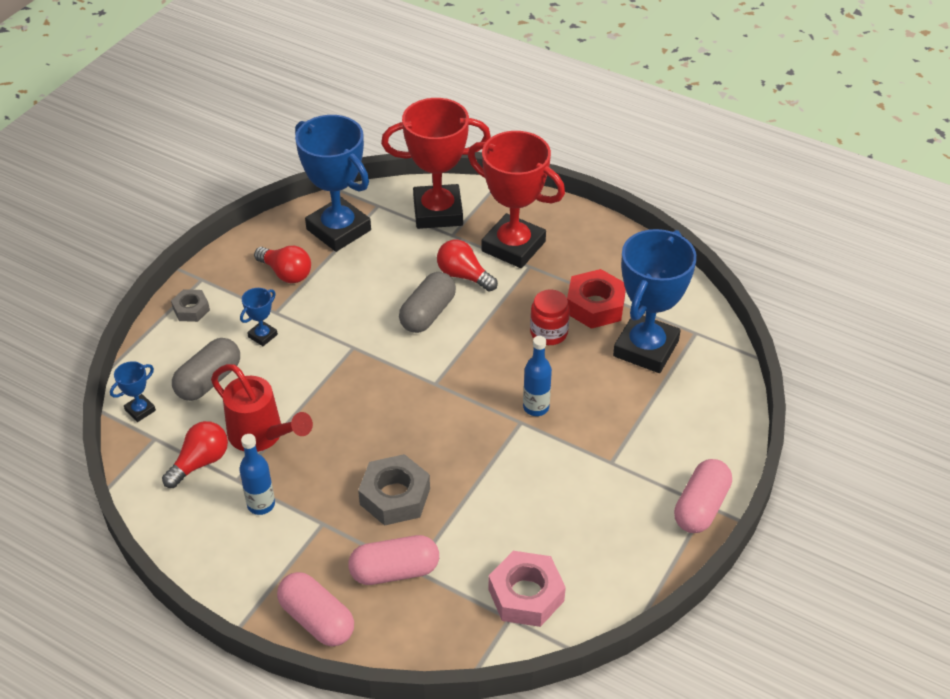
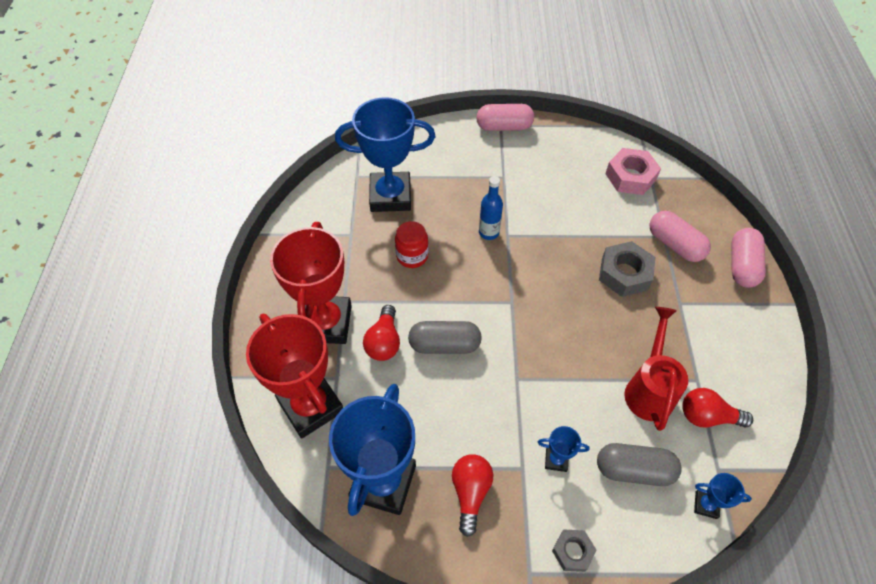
camera: 120 degrees left, 10 degrees up
blue bottle [239,434,275,515] -> none
red nut [567,269,626,329] -> none

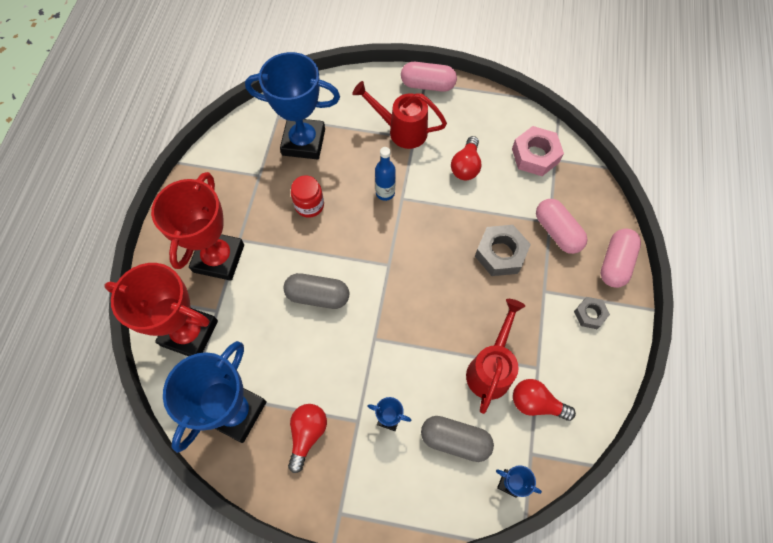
camera: 10 degrees right, 10 degrees up
red trophy [246,314,343,438] -> red trophy turned 45 degrees counterclockwise [104,263,218,356]
red light bulb [363,305,400,361] -> red light bulb moved to [451,136,481,180]
grey nut [552,530,597,572] -> grey nut moved to [574,297,610,329]
none -> red watering can [352,81,447,149]

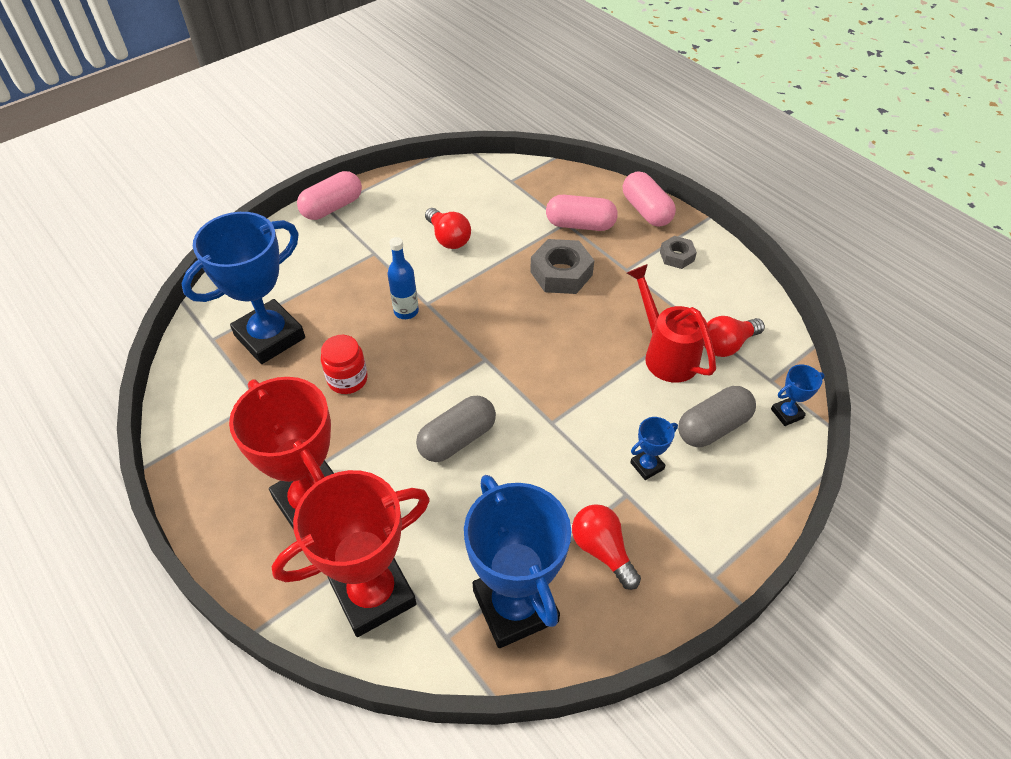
camera: 50 degrees left, 15 degrees down
red watering can [352,81,447,149] -> none
pink nut [512,126,564,176] -> none

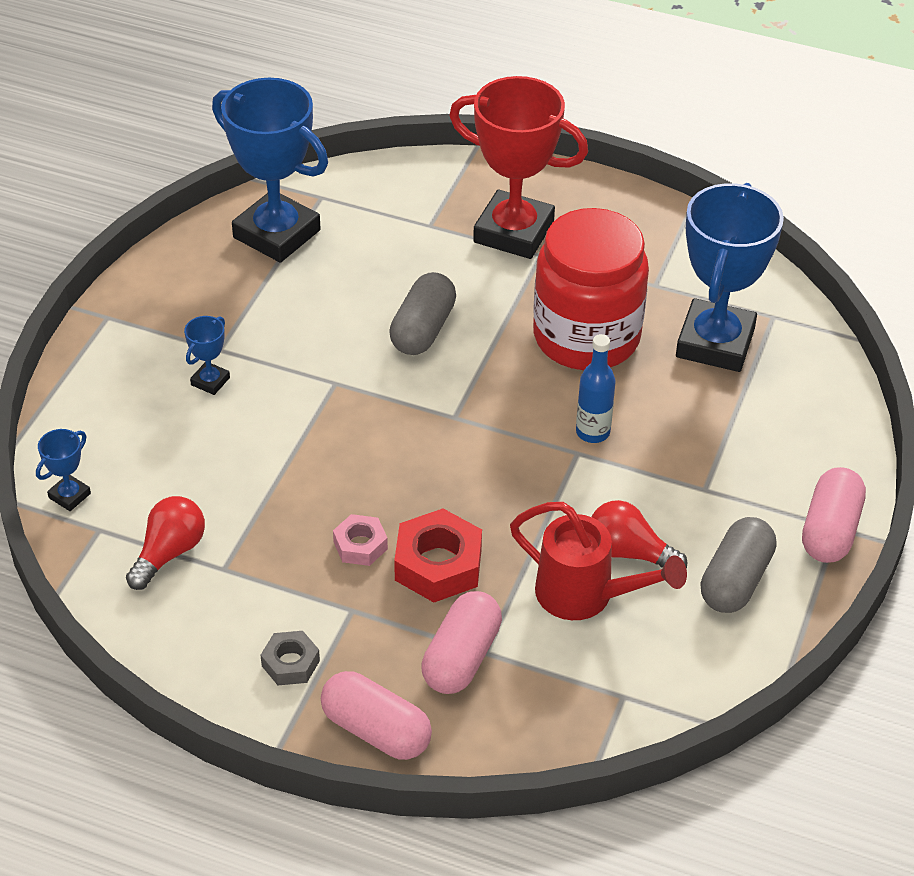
camera: 150 degrees right, 5 degrees down
red trophy [272,470,430,637] -> none
red jar [321,335,368,394] -> red jar [533,208,649,370], size x2.16
grey nut [530,239,594,294] -> red nut [394,509,482,602]
pink capsule [546,195,618,231] -> pink capsule turned 45 degrees counterclockwise [421,591,502,694]
red light bulb [572,504,641,590] -> none
red watering can [627,264,716,383] -> red watering can moved to [510,502,687,620]
grey capsule [678,386,756,447] -> grey capsule moved to [700,517,776,613]
none -> pink nut [333,514,388,566]

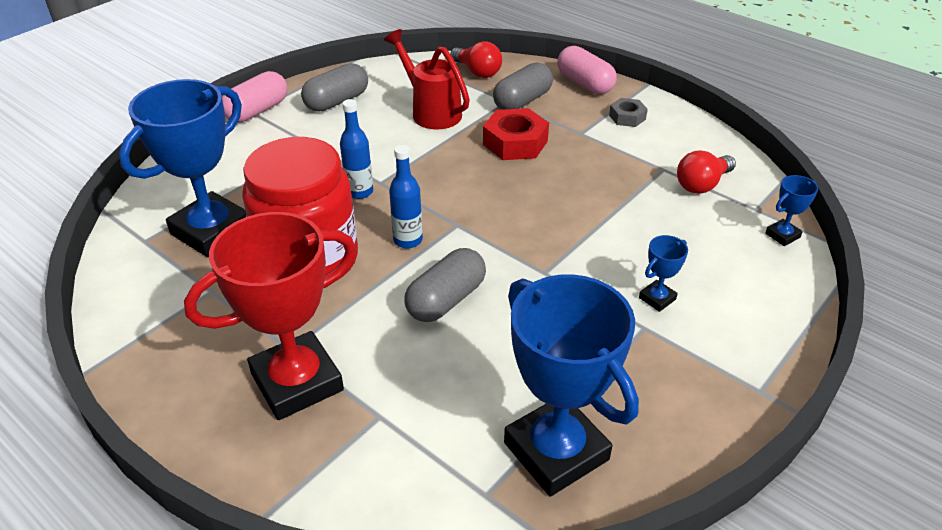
camera: 160 degrees left, 5 degrees down
pink nut [333,514,388,566] -> none
pink capsule [421,591,502,694] -> grey capsule [493,63,553,110]
red trophy [449,76,588,259] -> red trophy turned 75 degrees counterclockwise [184,212,356,420]
red light bulb [592,500,687,569] -> red light bulb moved to [450,41,502,78]
none -> blue bottle [389,145,423,248]

